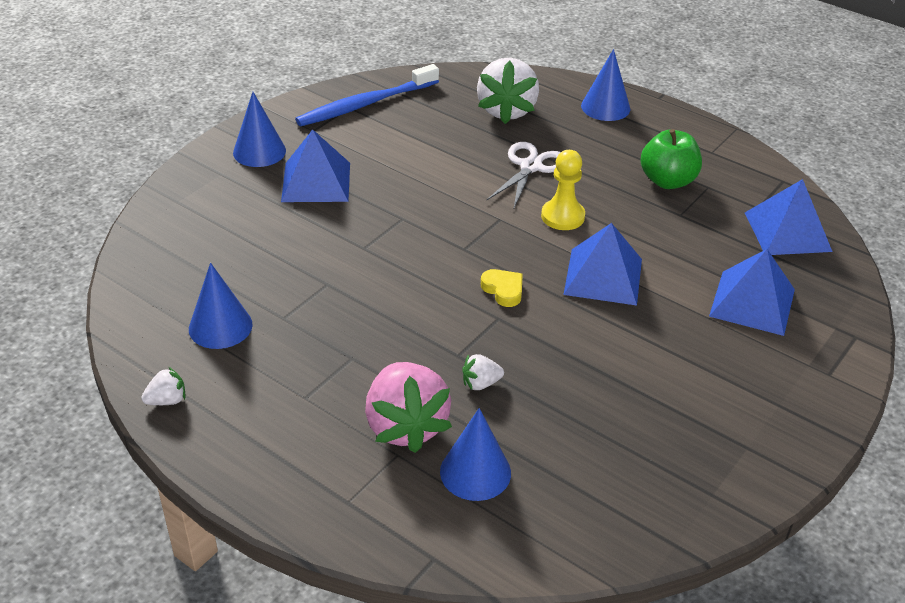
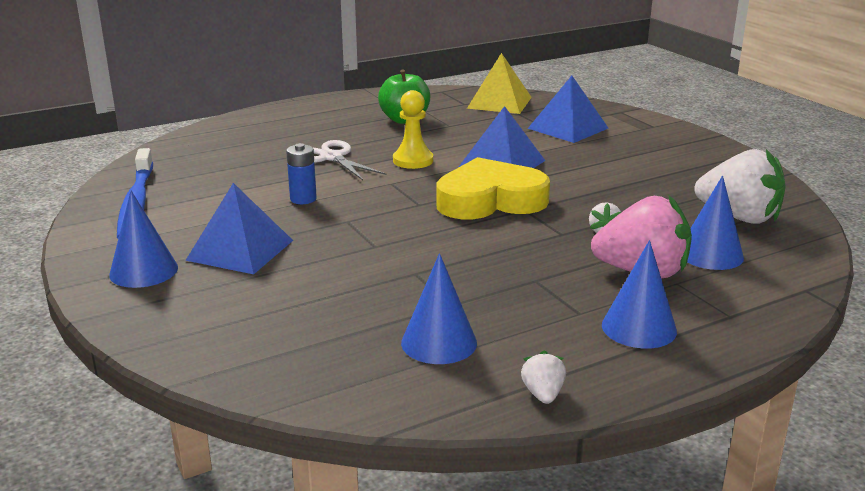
camera: 65 degrees left, 15 degrees down
white strawberry [477,58,539,124] -> white strawberry moved to [694,149,785,224]
yellow heart [481,269,523,307] -> yellow heart [437,157,550,219], size x2.43
blue cone [581,49,630,121] -> blue cone moved to [602,240,677,349]
blue pyramid [745,179,833,255] -> yellow pyramid [467,53,532,114]
none -> blue battery [286,143,317,204]

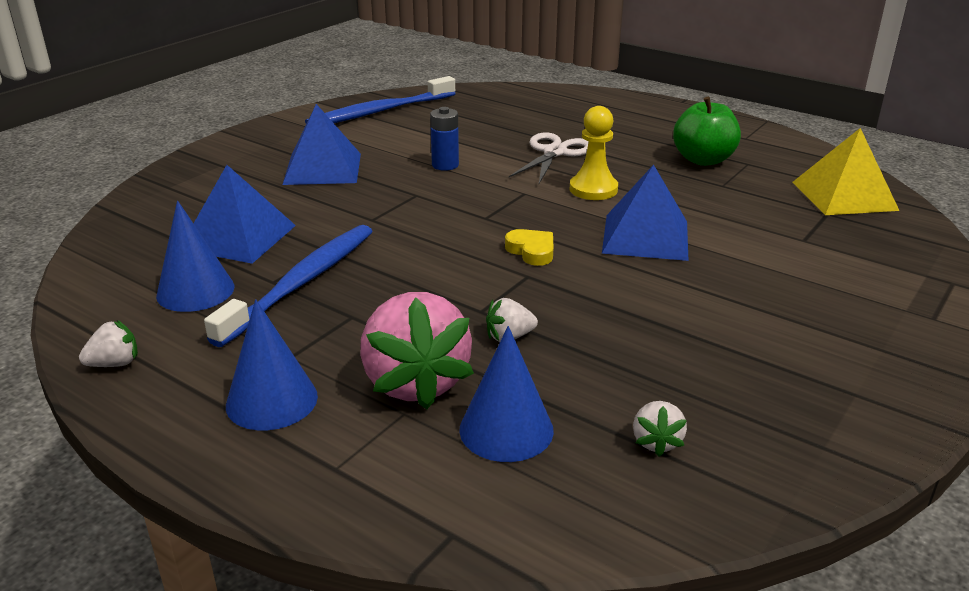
camera: 65 degrees right, 5 degrees up
blue cone [109,191,178,288] -> none
yellow heart [437,157,550,219] -> yellow heart [505,229,553,266], size x0.41
blue pyramid [528,76,608,143] -> blue pyramid moved to [194,165,296,264]
white strawberry [694,149,785,224] -> white strawberry [633,401,687,457], size x0.44
none -> blue toothbrush [204,225,373,347]

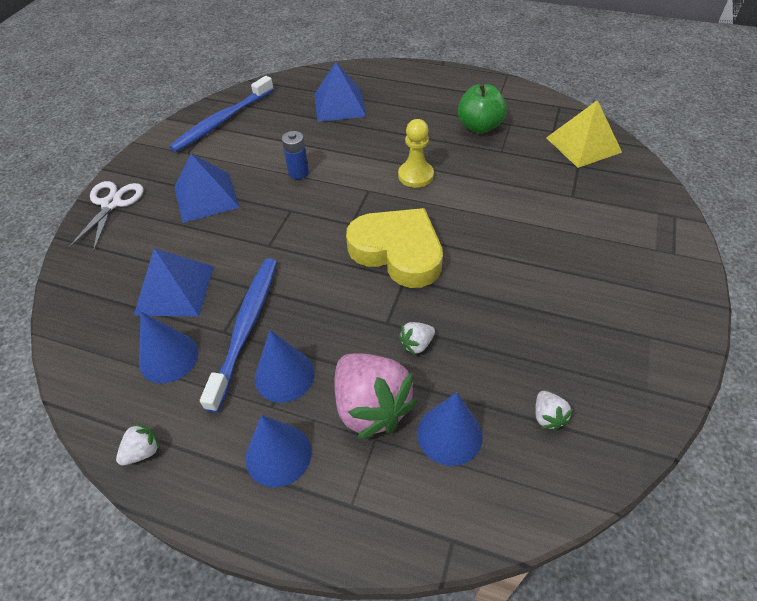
camera: 15 degrees left, 20 degrees up
yellow heart [505,229,553,266] -> yellow heart [346,208,443,288], size x2.43
white scissors [509,132,589,184] -> white scissors moved to [68,181,144,251]
blue pyramid [602,165,689,261] -> blue pyramid moved to [314,62,366,122]
none -> blue cone [255,330,314,403]

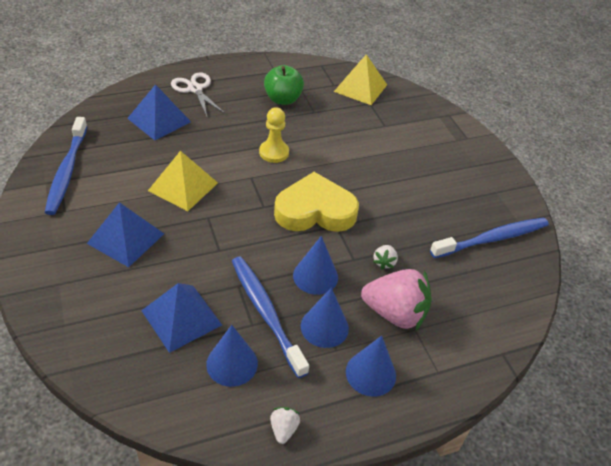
camera: 45 degrees left, 5 degrees down
white scissors [68,181,144,251] -> white scissors moved to [171,72,224,116]
blue battery [282,131,309,179] -> yellow pyramid [148,151,218,211]
blue cone [417,392,483,466] -> blue cone moved to [293,236,338,295]
white strawberry [535,391,573,431] -> none
none -> blue toothbrush [430,218,549,258]

